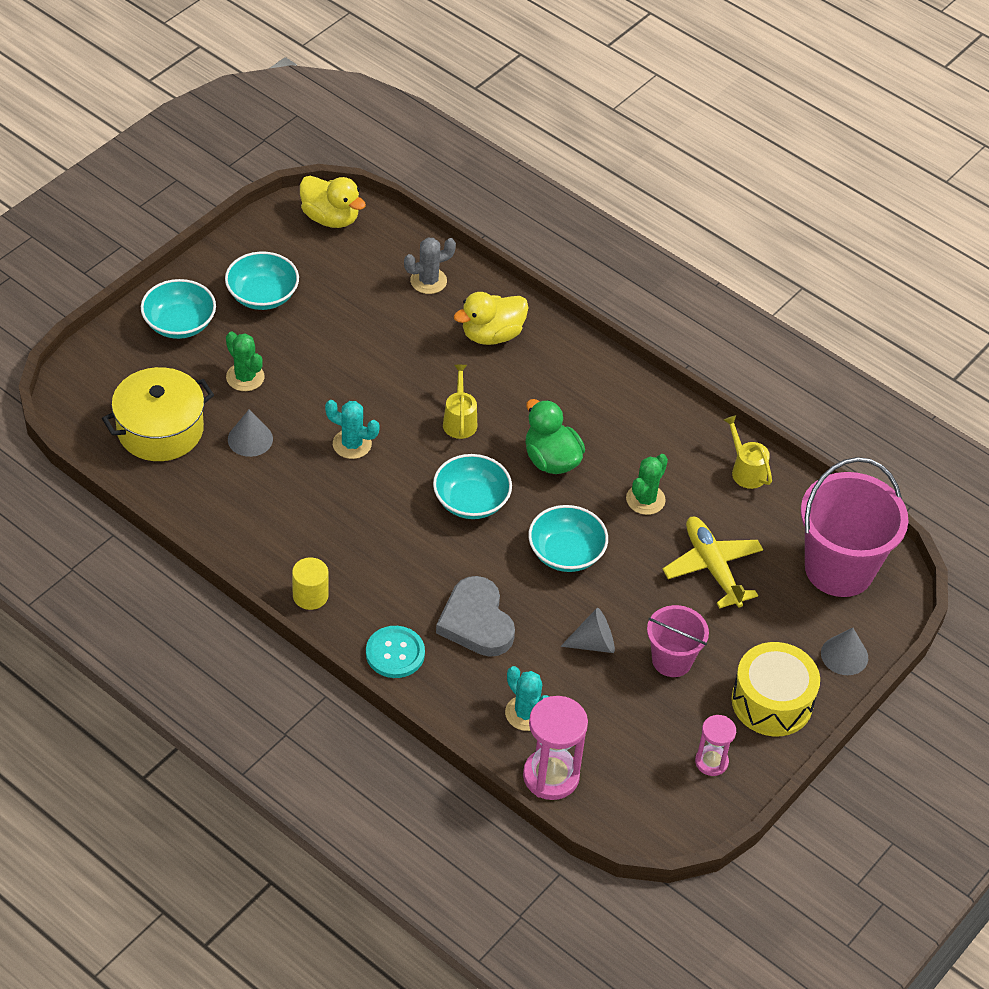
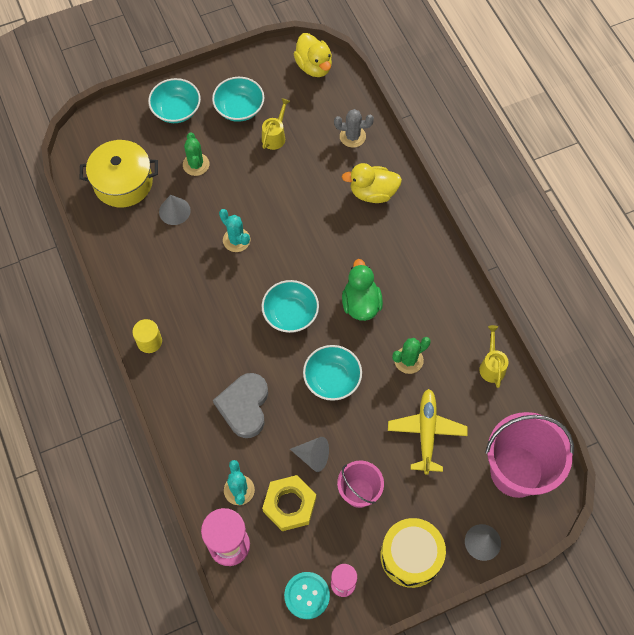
camera: 30 degrees right, 15 degrees up
turquoise button [366,626,425,678] -> turquoise button moved to [284,572,330,619]
yellow watering can [443,365,477,439] -> yellow watering can moved to [262,98,290,150]
none -> yellow nut [262,475,316,531]

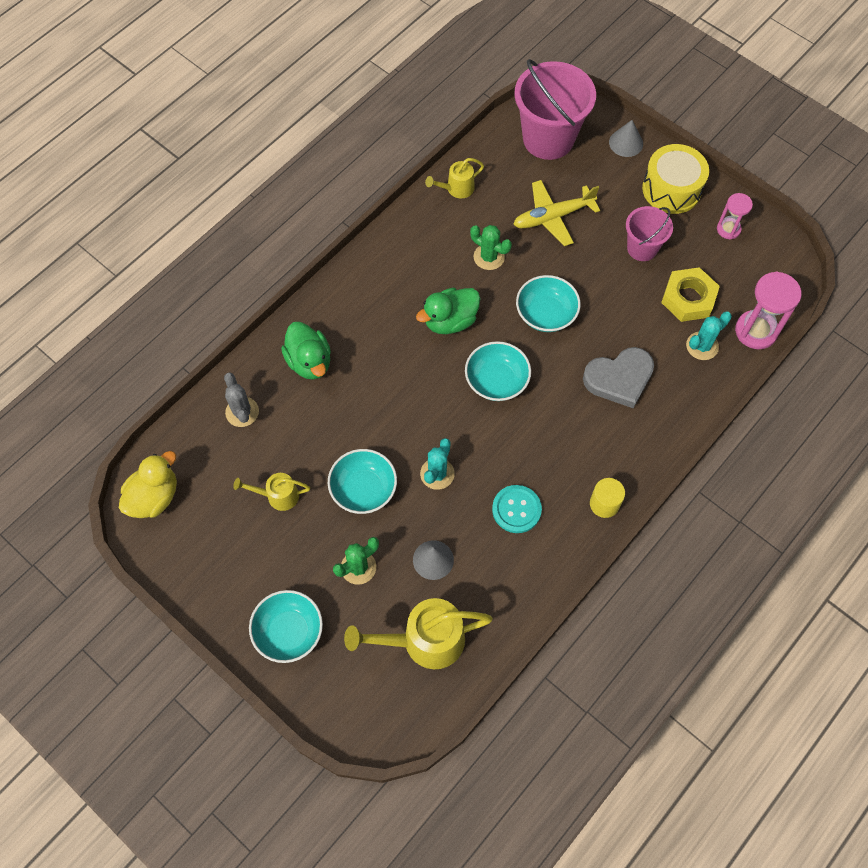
camera: 115 degrees left, 0 degrees up
yellow pot [79,140,158,208] -> yellow watering can [344,598,493,669]
turquoise bowl [212,77,264,122] -> turquoise bowl moved to [328,449,397,514]
turquoise button [284,572,330,619] -> turquoise button moved to [492,485,542,533]
grey cone [290,437,329,472] -> none
yellow duck [342,163,402,203] -> green duck [281,322,331,380]

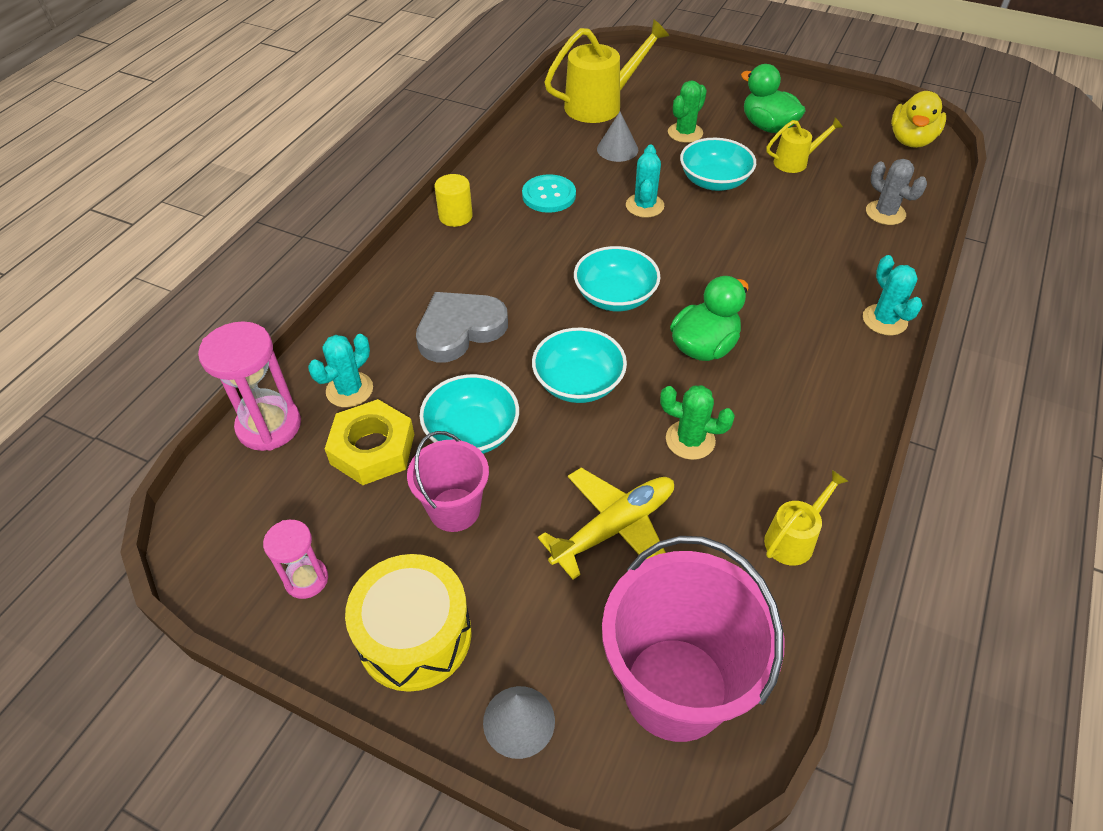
camera: 165 degrees right, 15 degrees down
turquoise bowl [249,590,323,663] -> turquoise bowl moved to [419,374,519,454]
green duck [281,322,331,380] -> green duck moved to [741,64,806,133]
none -> turquoise cactus [863,255,922,335]

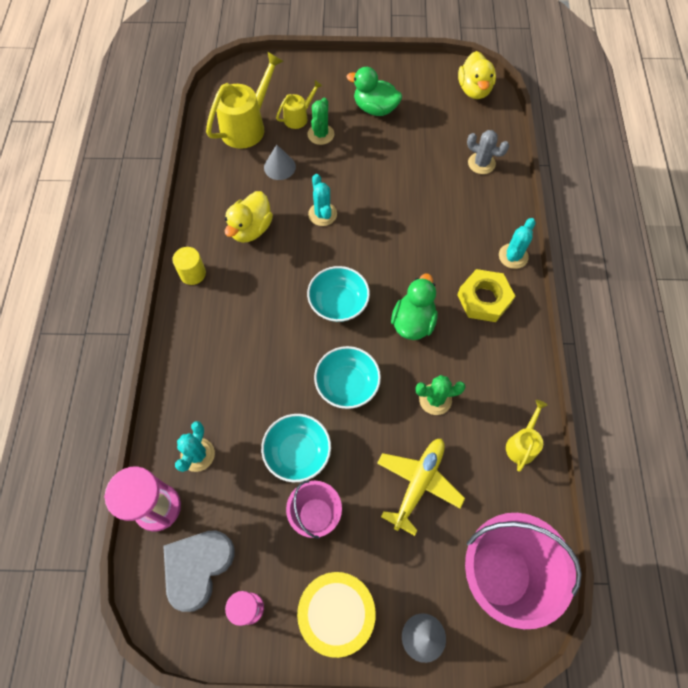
camera: 25 degrees left, 15 degrees up
yellow nut [325,399,414,485] -> yellow nut moved to [457,269,515,322]
grey heart [416,292,508,362] -> grey heart moved to [163,530,235,612]
turquoise button [522,174,576,213] -> yellow duck [225,191,273,243]
turquoise bowl [680,138,756,191] -> none
yellow watering can [766,117,843,173] -> yellow watering can moved to [276,80,322,129]
turquoise cactus [863,255,922,335] -> turquoise cactus turned 75 degrees clockwise [499,218,536,269]

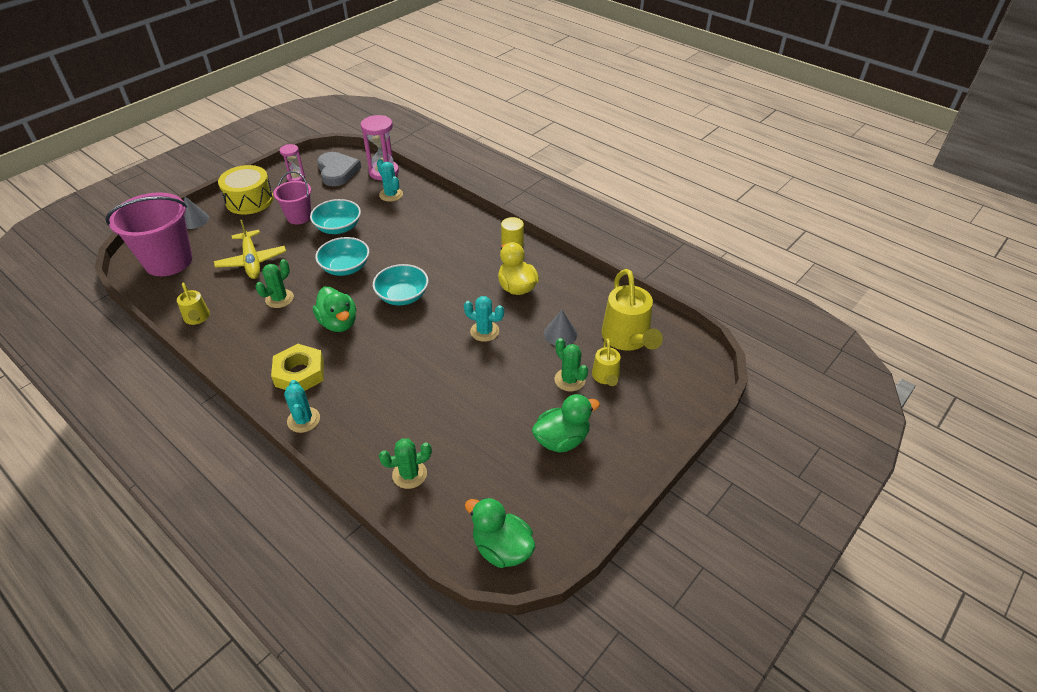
camera: 130 degrees right, 20 degrees down
yellow duck [458,51,496,99] -> green duck [465,497,535,568]
grey cactus [467,130,509,174] -> green cactus [379,438,432,489]

